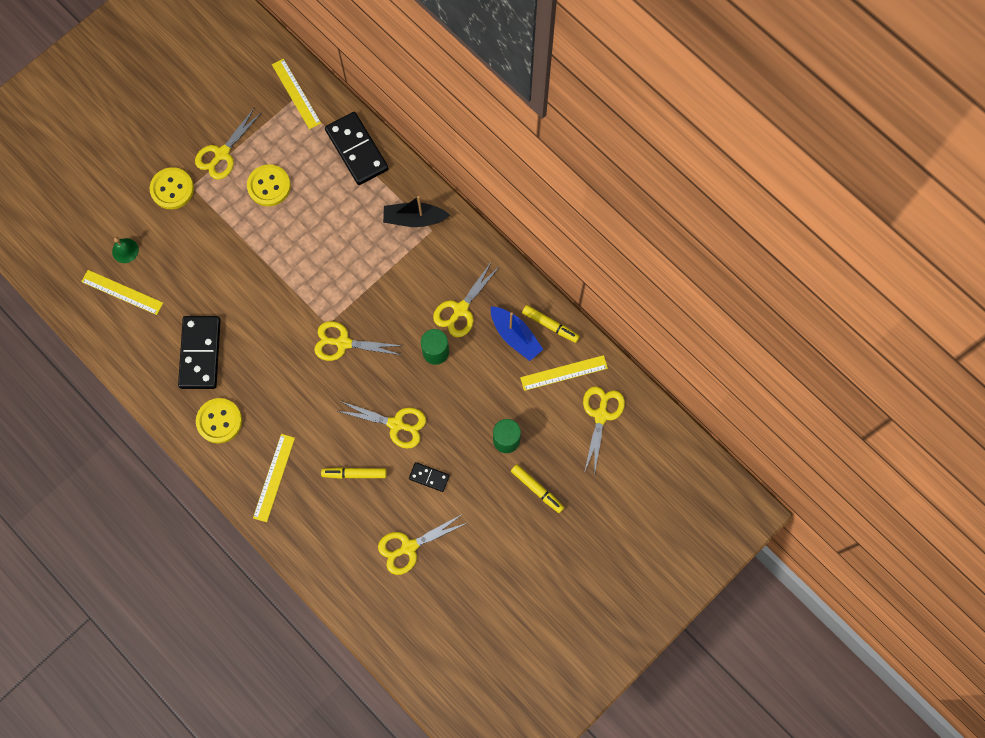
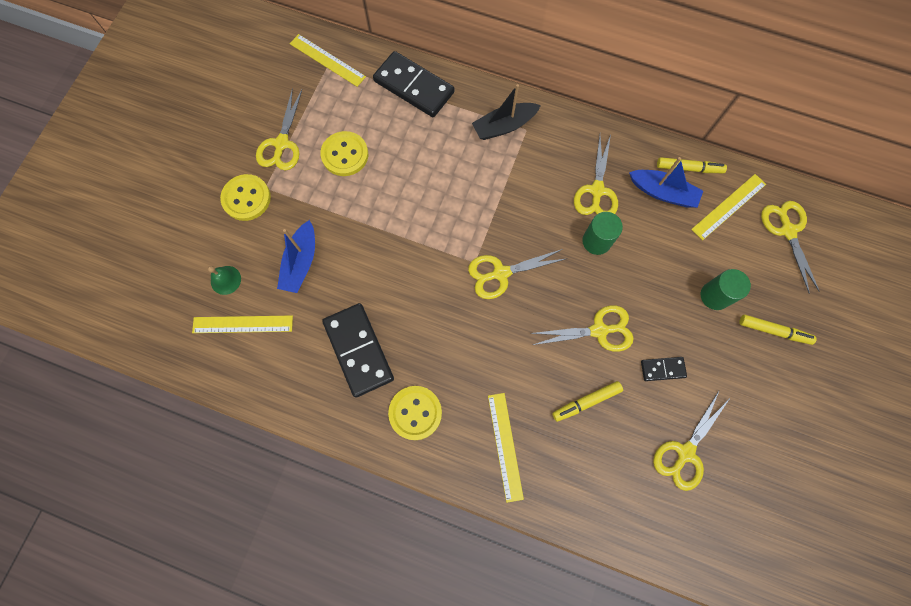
camera: 25 degrees left, 0 degrees up
none -> blue boat [277,220,315,293]

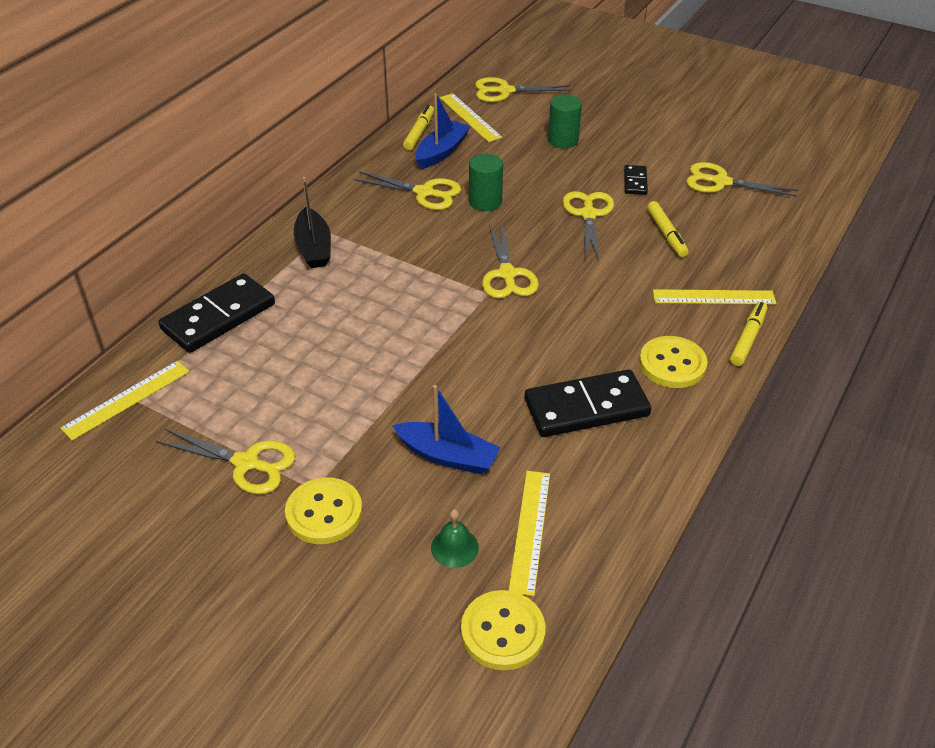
camera: 80 degrees left, 30 degrees down
yellow button [320,131,368,176] -> yellow button moved to [461,590,546,670]
yellow scissors [653,391,730,491] -> yellow scissors turned 150 degrees clockwise [686,162,798,197]
yellow marker [739,315,817,345] -> yellow marker moved to [730,302,768,366]

